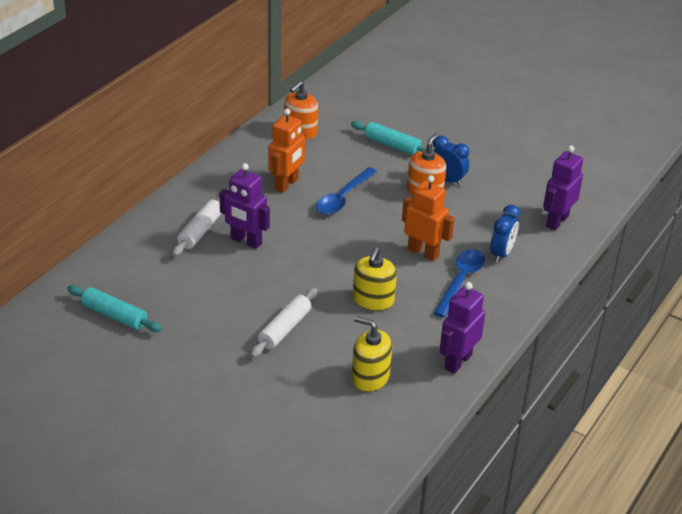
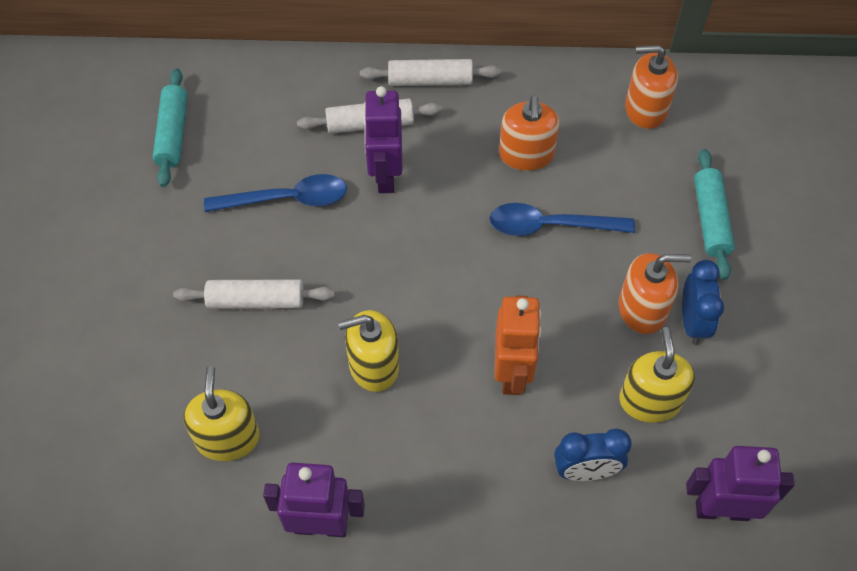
camera: 60 degrees right, 20 degrees up
orange robot [269,109,306,193] -> orange soap dispenser [499,95,560,171]
blue spoon [434,249,485,317] -> blue spoon moved to [204,174,347,212]
none -> white rolling pin [360,59,501,86]
none -> yellow soap dispenser [619,327,695,423]

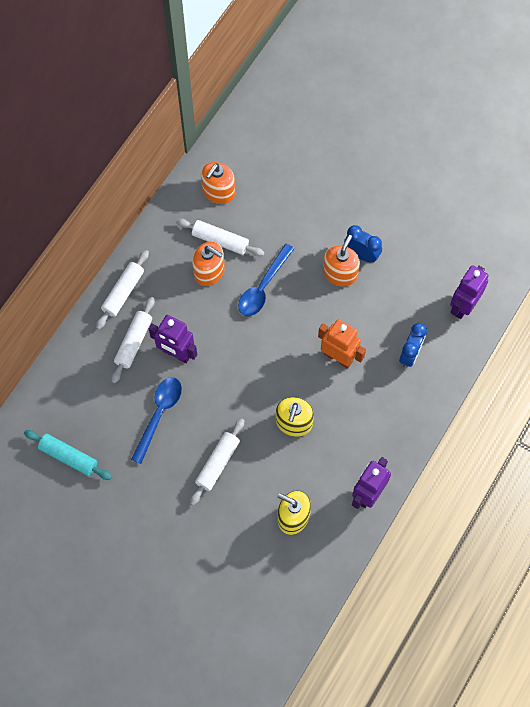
camera: 60 degrees left, 10 degrees up
yellow soap dispenser [619,327,695,423] -> none
turquoise rolling pin [694,149,735,280] -> none
none -> white rolling pin [177,219,265,256]

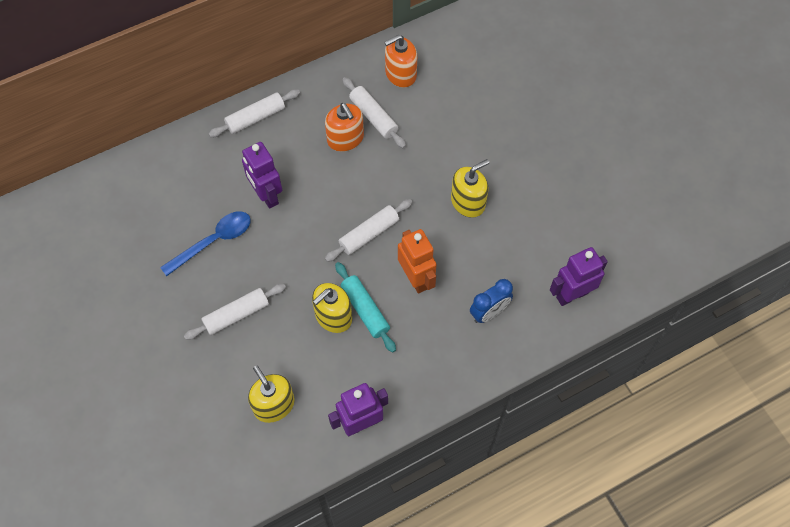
camera: 30 degrees right, 5 degrees down
turquoise rolling pin [24,430,112,480] -> turquoise rolling pin moved to [335,262,396,353]
white rolling pin [111,297,155,383] -> white rolling pin moved to [325,199,412,262]
blue spoon [238,243,295,316] -> none
orange soap dispenser [323,235,360,286] -> yellow soap dispenser [451,159,489,218]
blue clock [344,225,382,263] -> none

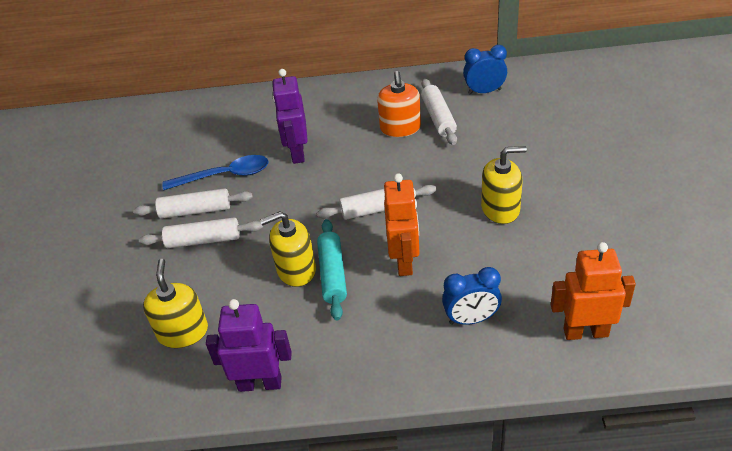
camera: 30 degrees right, 20 degrees down
white rolling pin [209,89,300,137] -> white rolling pin moved to [133,188,253,219]
orange soap dispenser [384,35,417,88] -> blue clock [463,45,507,95]
purple robot [550,247,608,306] -> orange robot [550,242,636,340]

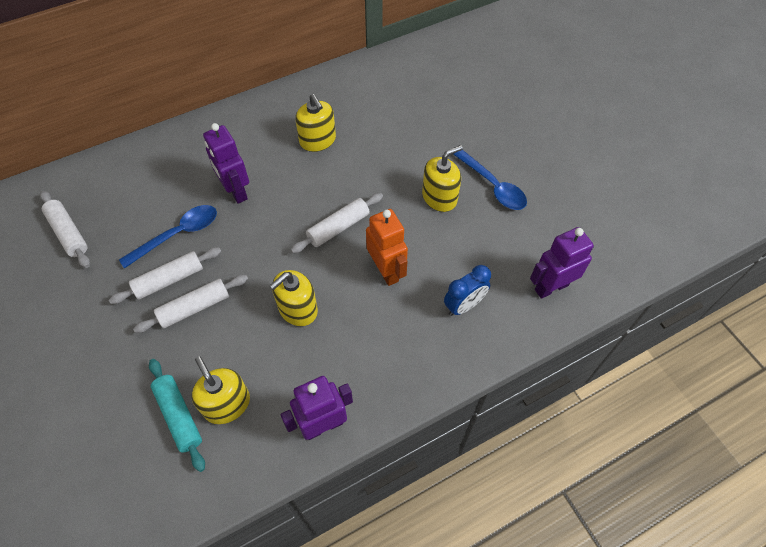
camera: 30 degrees left, 15 degrees up
turquoise rolling pin [317,219,347,321] -> turquoise rolling pin moved to [149,359,205,472]
orange soap dispenser [377,71,421,137] -> yellow soap dispenser [295,94,336,152]
white rolling pin [421,79,457,145] -> white rolling pin moved to [40,191,90,268]
blue clock [463,45,507,95] -> none
orange robot [550,242,636,340] -> purple robot [530,227,594,299]
none -> blue spoon [453,150,527,210]

